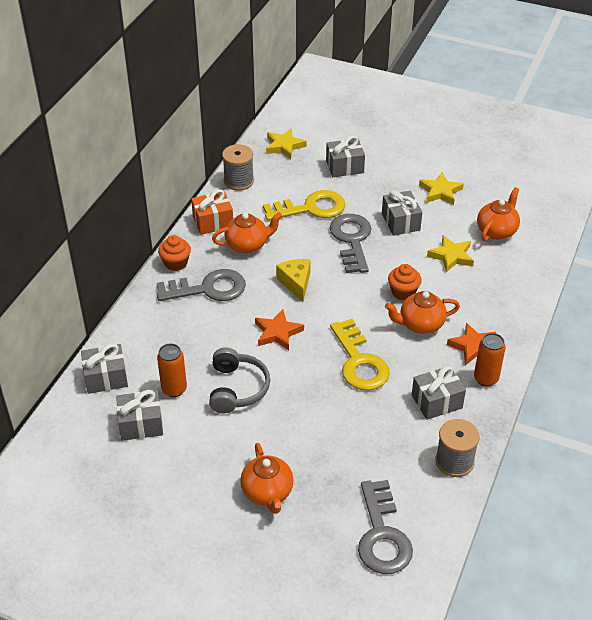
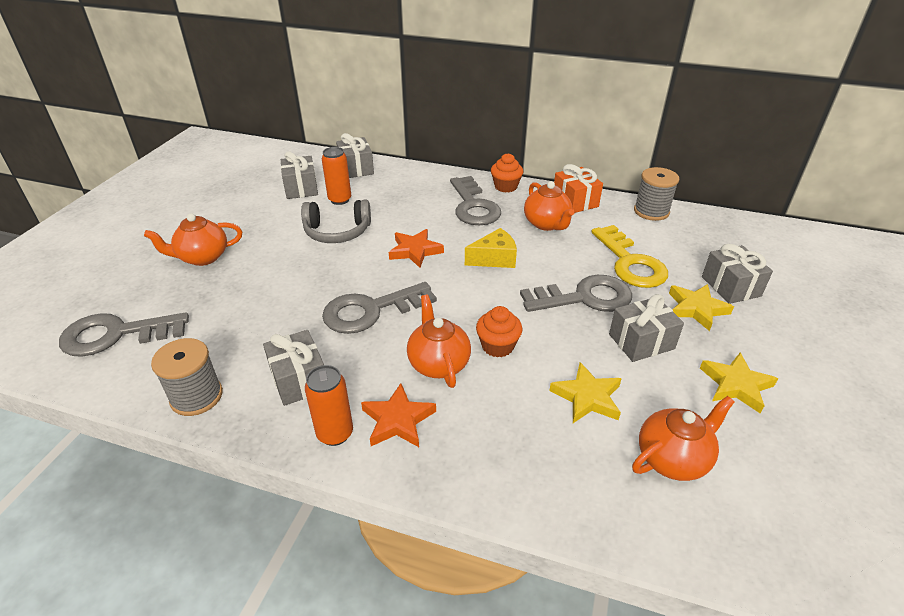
camera: 85 degrees right, 5 degrees down
yellow star [266,128,307,159] -> yellow star moved to [669,284,734,331]
yellow key [330,319,390,391] -> grey key [322,282,437,334]
orange teapot [477,187,520,241] -> orange teapot turned 60 degrees counterclockwise [632,396,734,481]

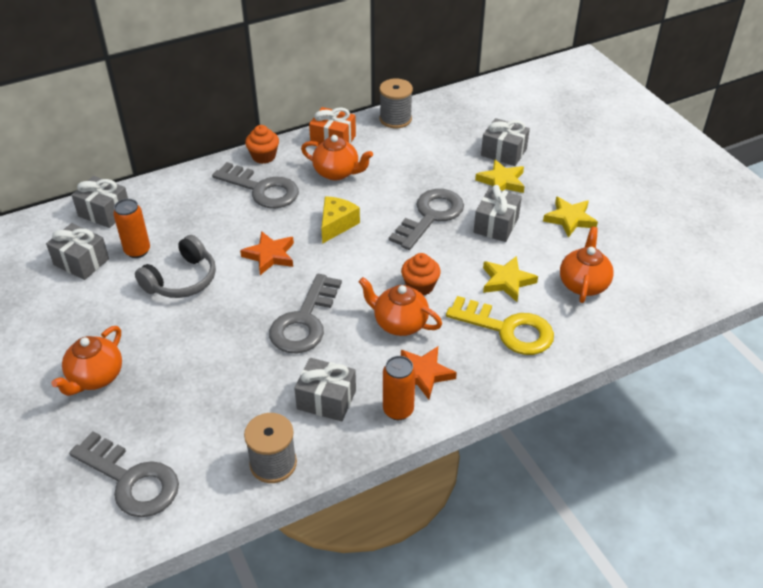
camera: 45 degrees left, 5 degrees up
grey key [59,312,189,357] -> grey key turned 90 degrees counterclockwise [69,431,179,517]
yellow key [591,225,668,288] -> yellow key moved to [446,296,554,355]

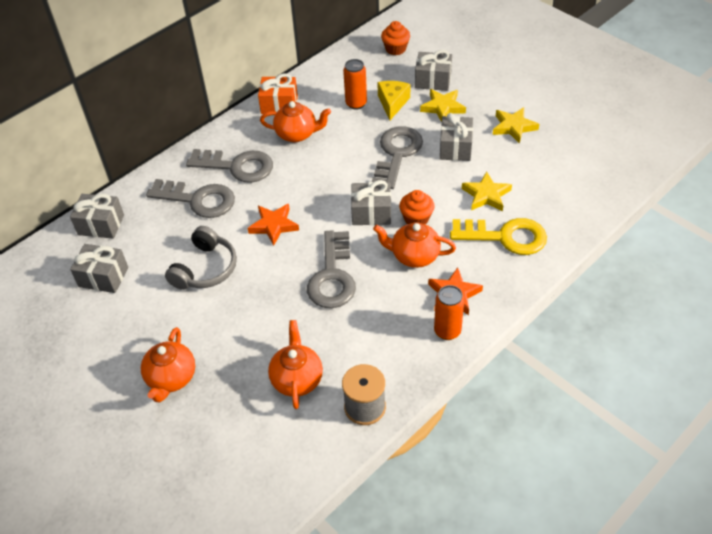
camera: 15 degrees left, 5 degrees up
grey key [69,431,179,517] -> grey key moved to [146,179,235,218]
orange can [113,199,150,258] -> orange can moved to [343,59,367,110]
orange cupcake [245,125,279,164] -> orange cupcake moved to [381,21,410,55]
grey gift [294,358,356,421] -> grey gift moved to [351,180,391,225]
yellow cheese [321,196,360,244] -> yellow cheese moved to [377,81,410,120]
grey spool [379,79,413,129] -> none
orange teapot [560,227,614,303] -> orange teapot moved to [268,320,323,409]

